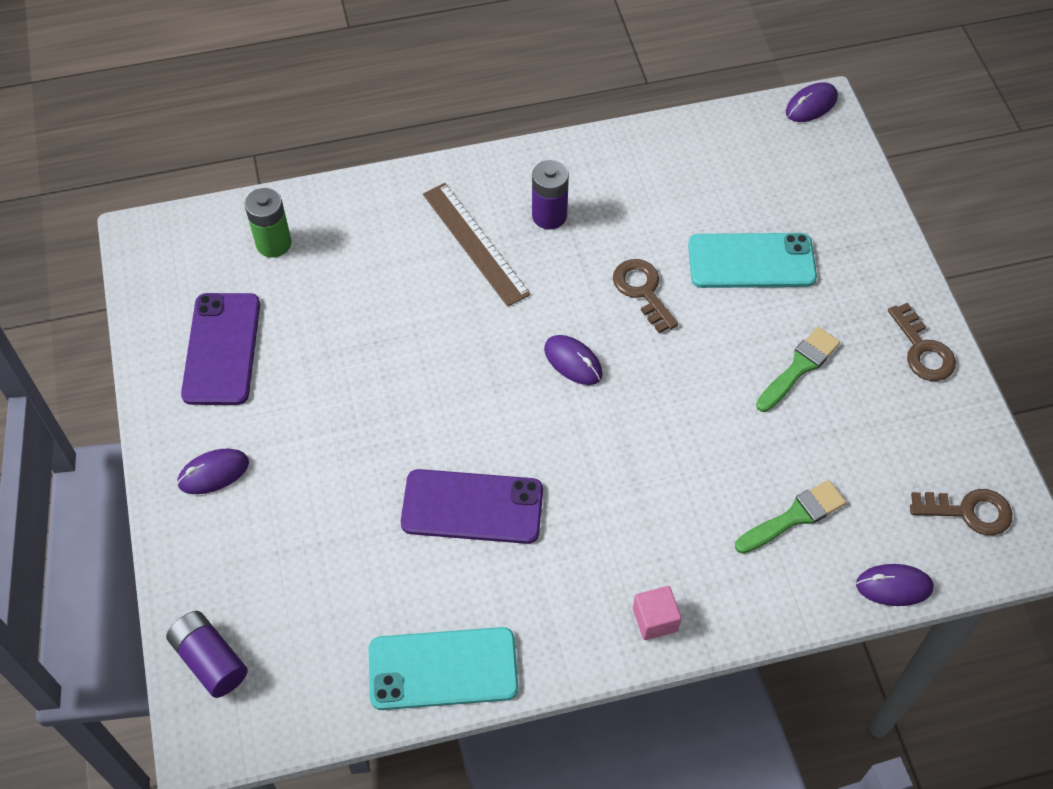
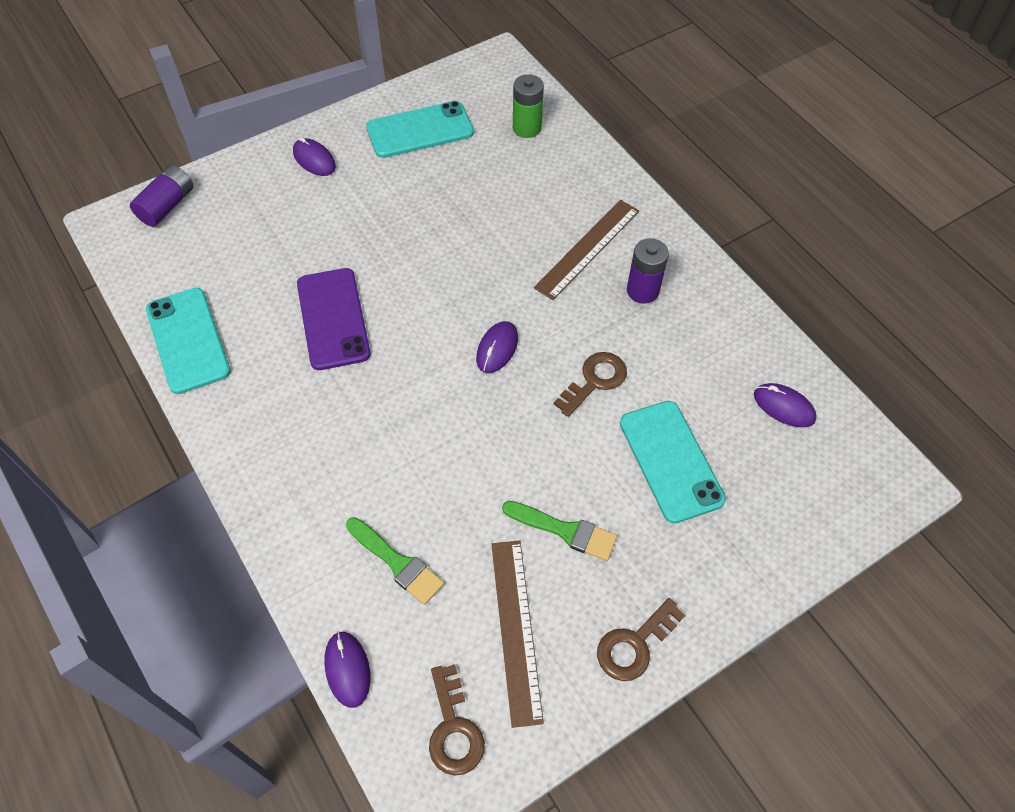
camera: 70 degrees right, 0 degrees up
purple phone [181,293,260,405] -> turquoise phone [366,101,474,158]
pink cube [633,586,681,640] -> none
purple mouse [786,83,838,122] -> purple mouse moved to [754,383,817,427]
none -> brown ruler [491,540,544,728]

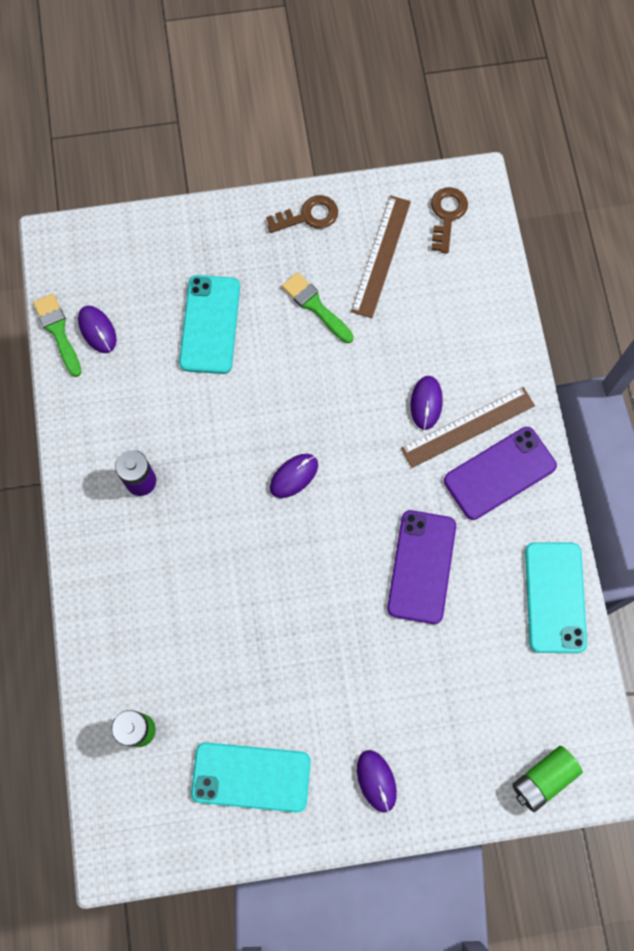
camera: 155 degrees left, 15 degrees up
purple battery [130,165,193,227] -> green battery [512,746,583,812]
purple mouse [324,631,370,708] -> purple mouse moved to [410,376,443,430]
green brush [346,517,444,605] -> green brush moved to [33,294,82,377]
brown ruler [534,200,639,300] -> brown ruler moved to [401,387,535,468]
brown key [554,352,627,417] -> none
none -> purple phone [444,427,557,520]

